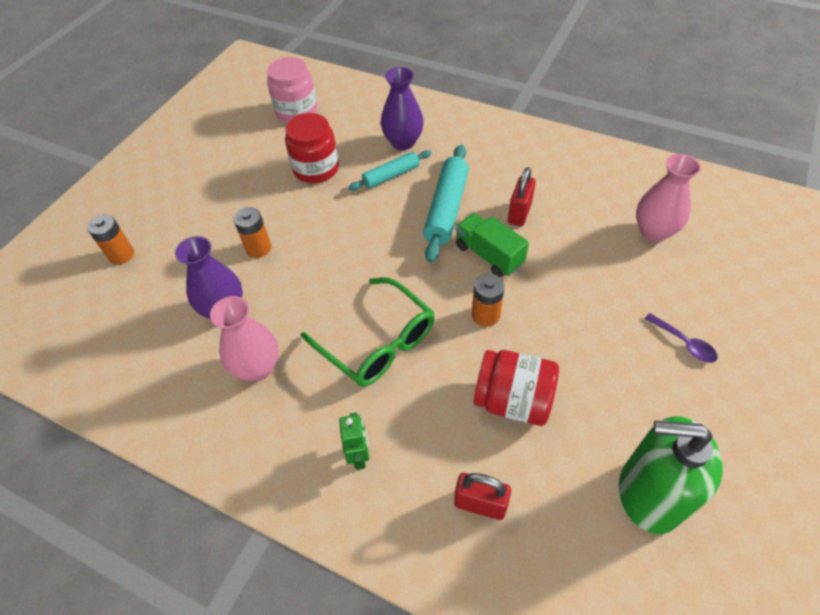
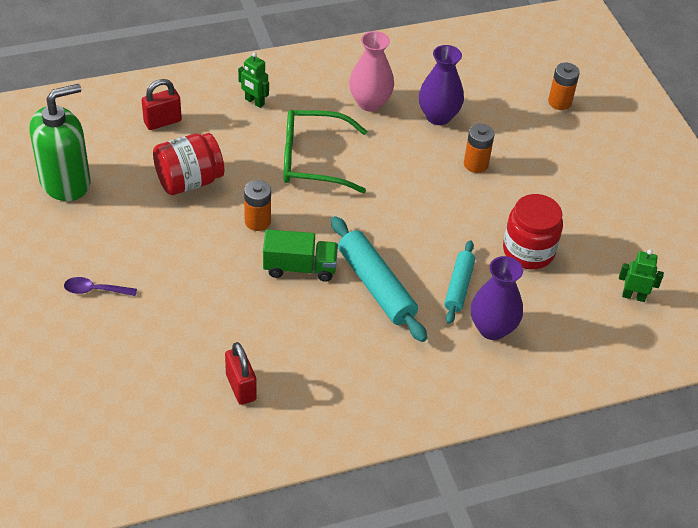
camera: 130 degrees right, 5 degrees down
pink jar [267,57,317,122] -> green robot [619,250,664,302]
red padlock [508,167,536,226] -> red padlock moved to [225,342,257,405]
pink vase [636,154,701,242] -> none

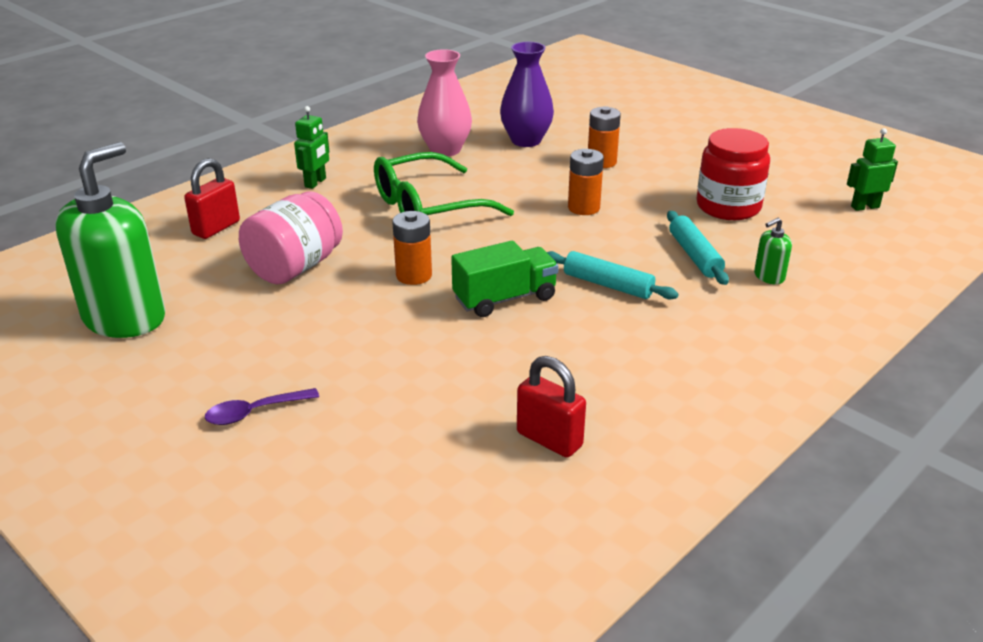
camera: 25 degrees left, 15 degrees down
red jar [153,133,224,195] -> pink jar [239,191,343,285]
green robot [238,52,269,108] -> green robot turned 75 degrees counterclockwise [294,106,329,189]
turquoise rolling pin [331,216,427,342] -> turquoise rolling pin [547,251,679,300], size x0.62
purple vase [471,256,523,340] -> green soap dispenser [754,218,792,284]
orange battery [548,63,580,110] -> orange battery moved to [568,149,604,215]

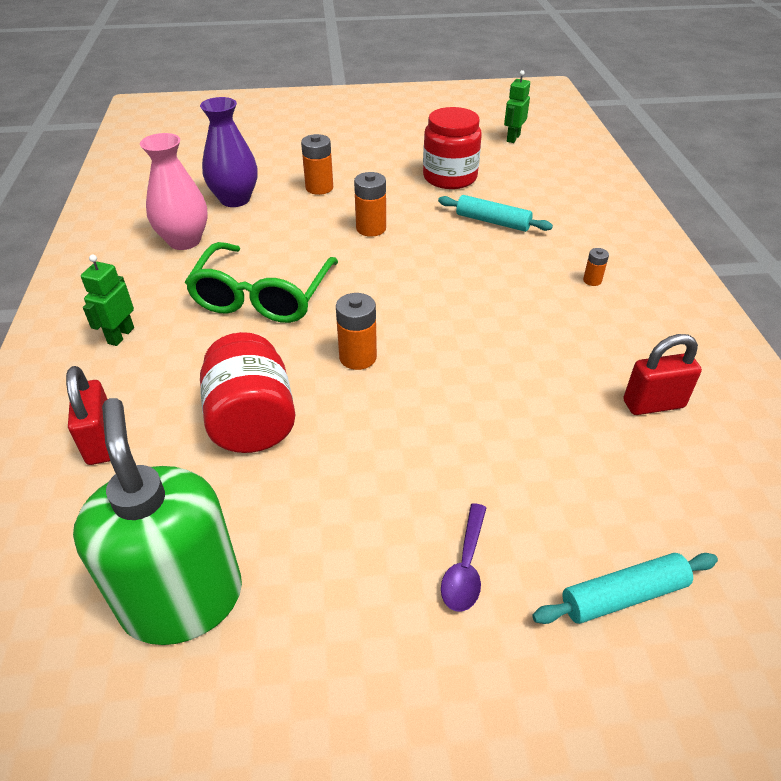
camera: 50 degrees left, 10 degrees up
pink jar [239,191,343,285] -> red jar [200,332,295,453]
green robot [294,106,329,189] -> green robot turned 135 degrees counterclockwise [81,254,134,346]
green truck [451,241,559,317] -> none
turquoise rolling pin [547,251,679,300] -> turquoise rolling pin moved to [532,553,718,624]
green soap dispenser [754,218,792,284] -> none
none -> orange battery [583,248,609,286]

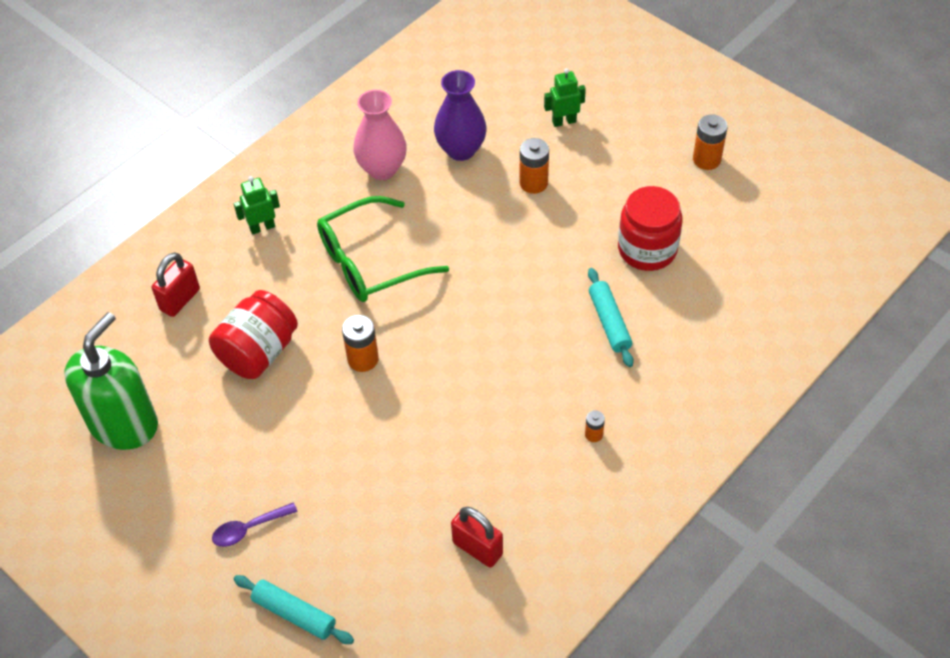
camera: 50 degrees right, 10 degrees up
orange battery [354,172,386,237] -> orange battery moved to [693,114,728,170]
green robot [504,70,530,143] -> green robot moved to [544,68,586,127]

